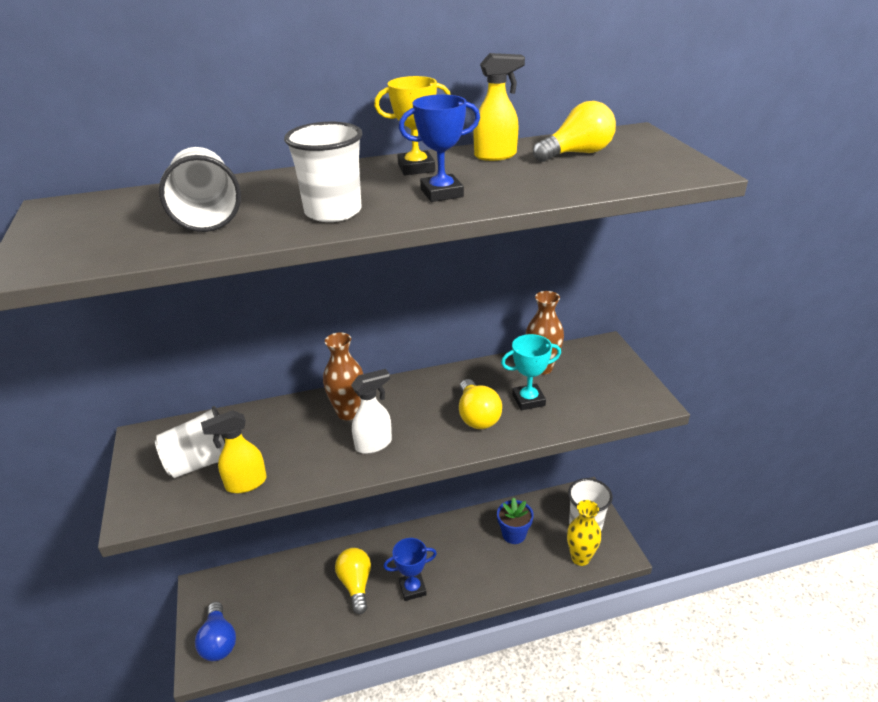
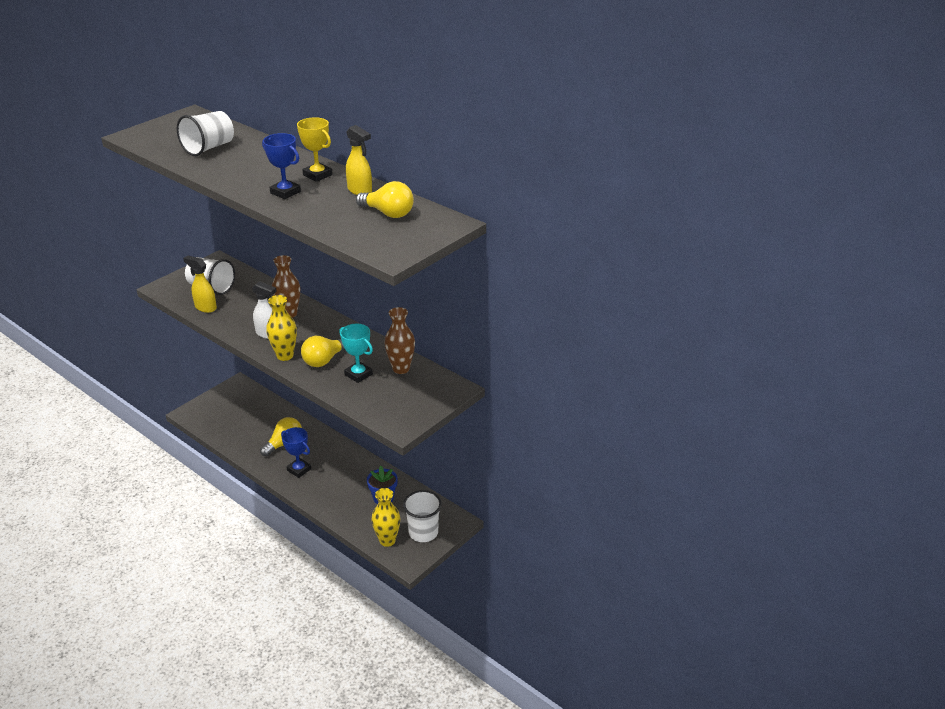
camera: 55 degrees right, 0 degrees up
blue light bulb [195,602,236,661] -> none
white cup [284,122,362,222] -> none
none -> yellow vase [266,295,297,361]

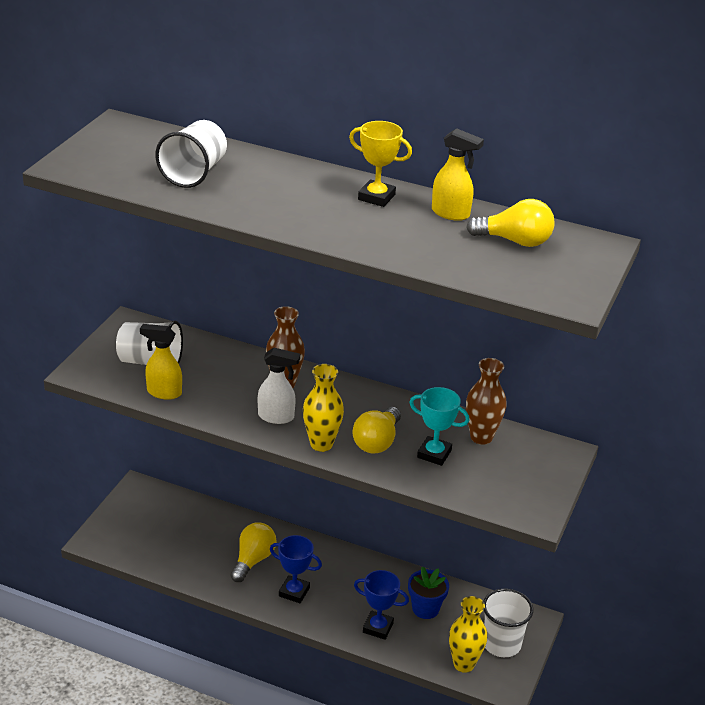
camera: 20 degrees left, 0 degrees up
blue trophy [262,133,301,199] -> blue trophy moved to [354,570,409,640]

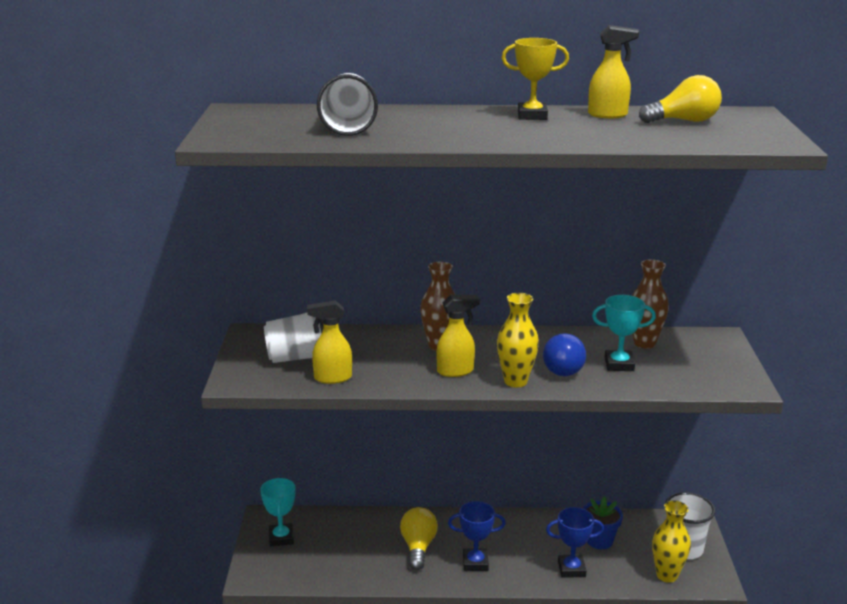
camera: 20 degrees left, 10 degrees down
white spray bottle [258,348,300,424] -> yellow spray bottle [436,295,480,377]
yellow light bulb [352,407,401,453] -> blue light bulb [543,333,586,376]
none -> turquoise trophy [260,478,296,546]

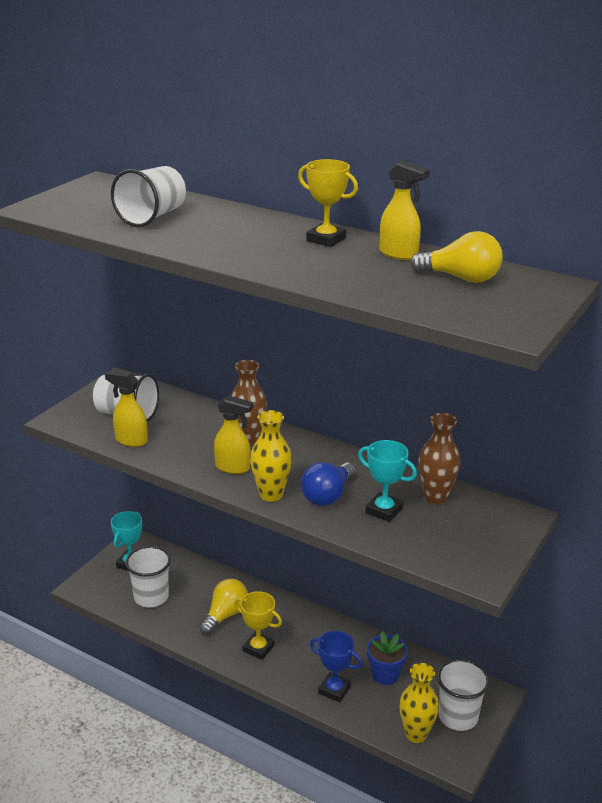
camera: 30 degrees right, 5 degrees up
blue trophy [448,501,506,571] -> yellow trophy [234,591,282,660]
none -> white cup [125,546,171,608]

